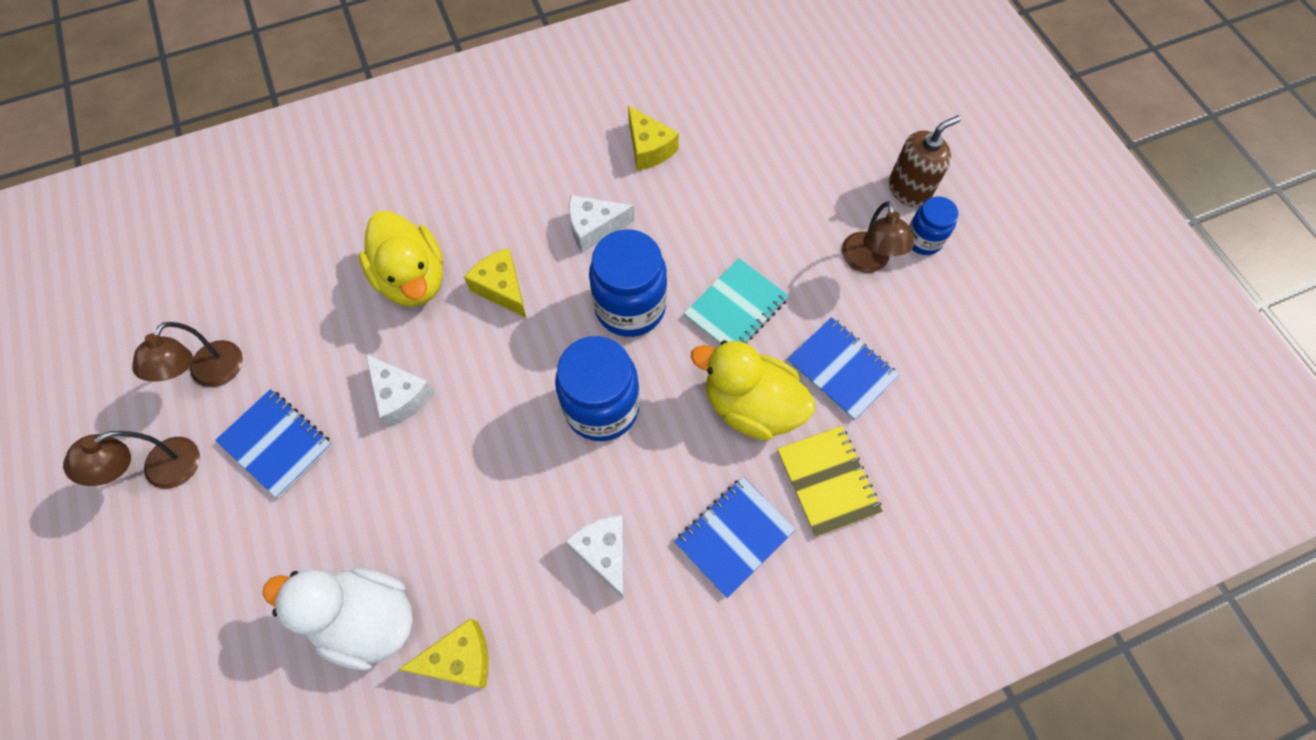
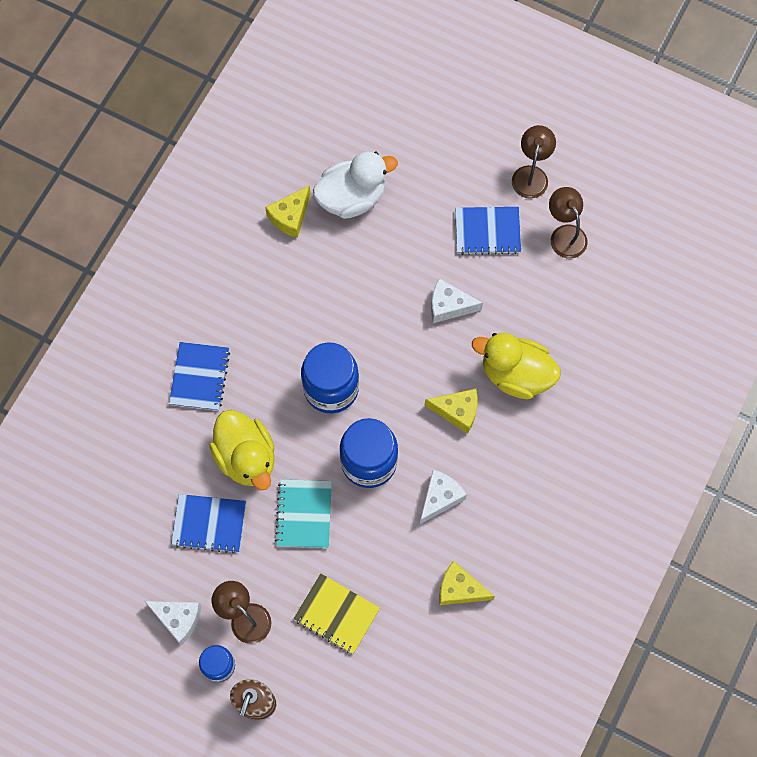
camera: 140 degrees right, 5 degrees up
white cheese [565,515,624,599] -> white cheese moved to [145,601,201,645]
yellow duck [691,340,815,440] -> yellow duck turned 75 degrees clockwise [209,410,275,491]
yellow notebook [777,426,883,537] -> yellow notebook moved to [293,573,380,654]

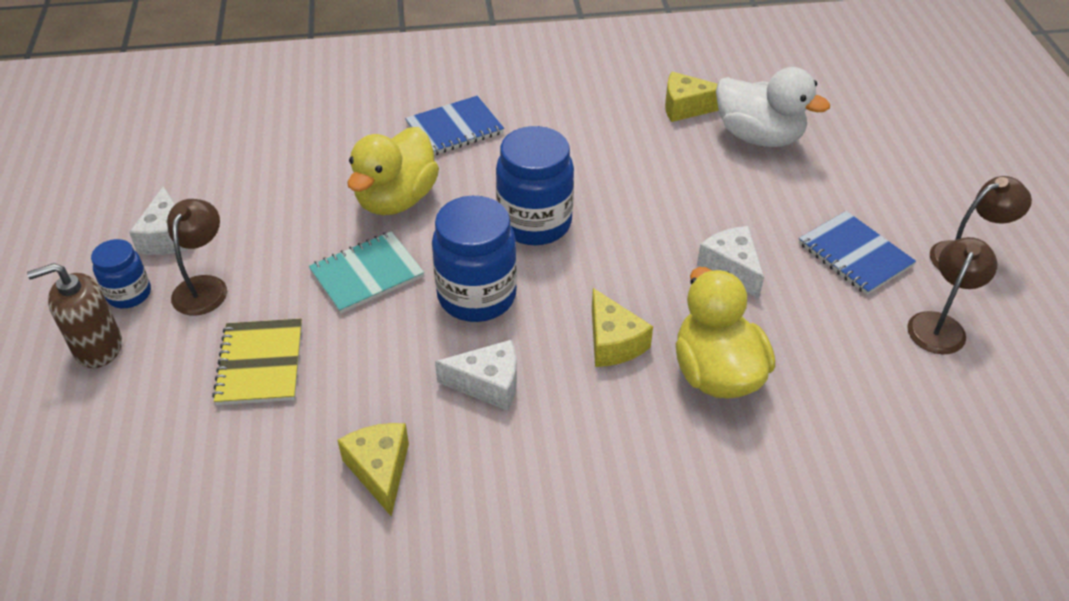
camera: 55 degrees right, 25 degrees down
blue notebook [171,494,246,554] -> none

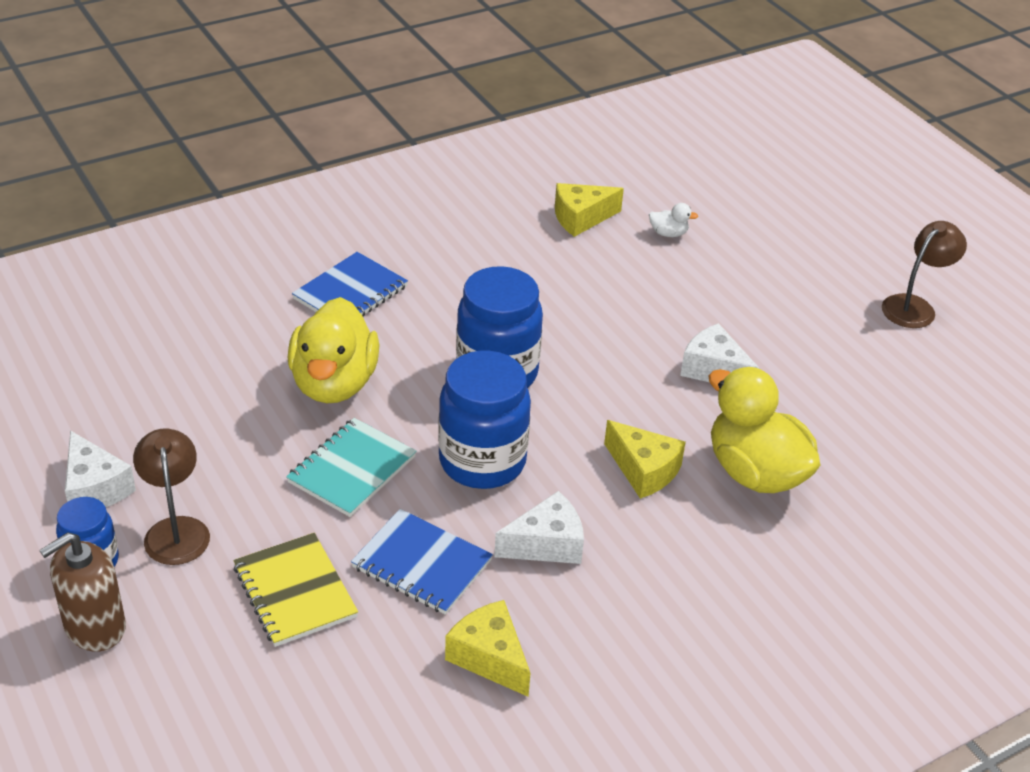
camera: 25 degrees left, 5 degrees down
white duck [716,67,830,147] -> white duck [649,203,698,237], size x0.40
blue notebook [799,211,916,295] -> blue notebook moved to [351,509,493,615]
brown lamp [907,237,998,354] -> none

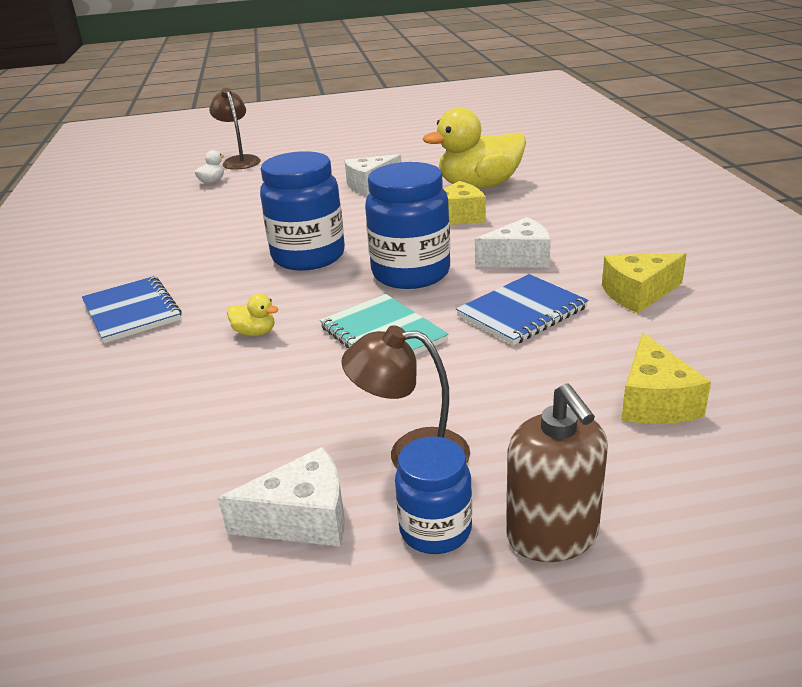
camera: 65 degrees left, 10 degrees down
yellow notebook [233,533,358,647] -> none
yellow duck [288,297,379,403] -> yellow duck [227,294,279,336], size x0.40
white cheese [494,491,584,564] -> white cheese turned 75 degrees clockwise [475,217,551,268]
yellow cheese [555,183,624,237] -> yellow cheese moved to [621,333,711,424]
brown lamp [882,221,967,328] -> brown lamp moved to [209,88,261,170]

